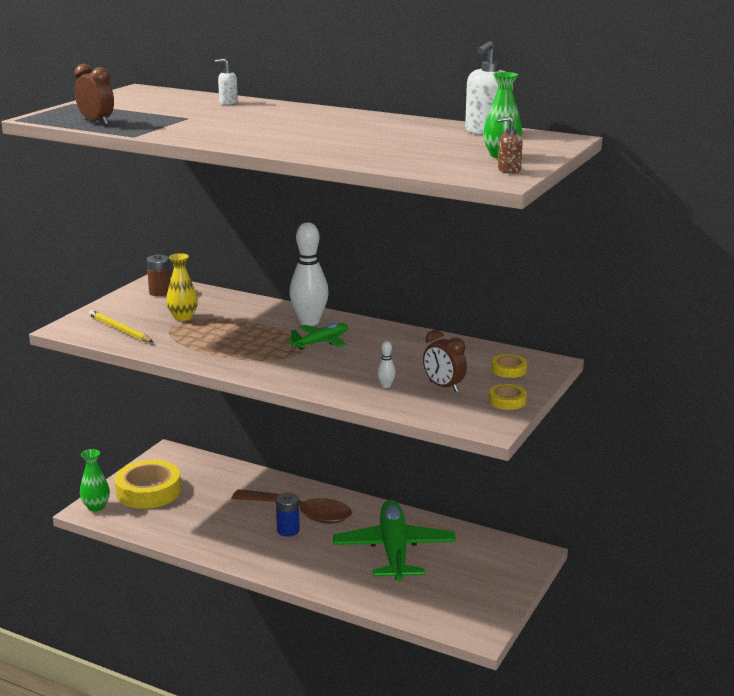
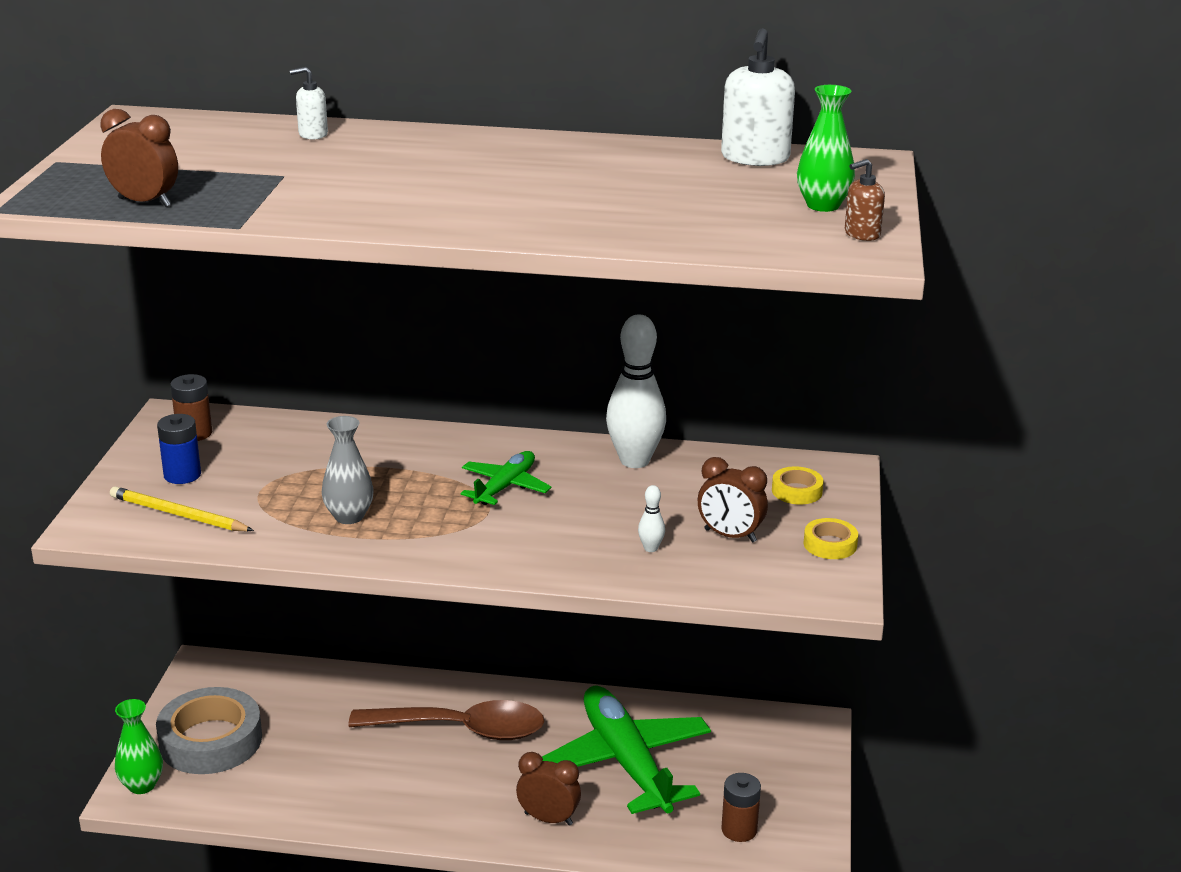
camera: 20 degrees left, 5 degrees up
yellow tape [115,460,181,509] -> grey tape [156,687,262,774]
yellow vase [166,253,198,321] -> none
blue battery [276,493,300,537] -> blue battery moved to [157,414,201,484]
white bowling pin [289,222,329,326] -> white bowling pin moved to [606,315,666,468]
none -> grey vase [322,416,374,524]
none -> brown clock [516,752,581,826]
none -> brown battery [721,773,761,842]

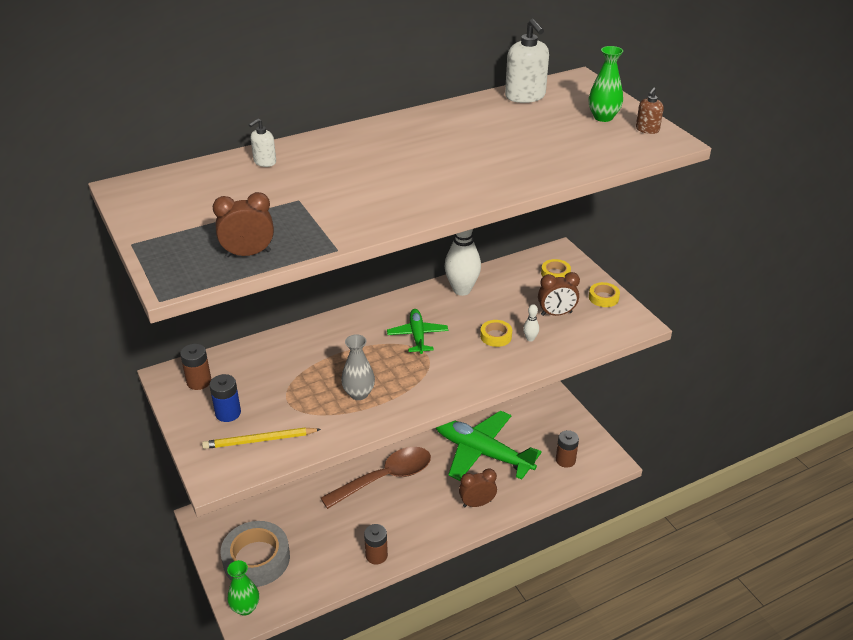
camera: 35 degrees left, 10 degrees up
none -> brown battery [364,524,388,565]
none -> yellow tape [480,320,512,347]

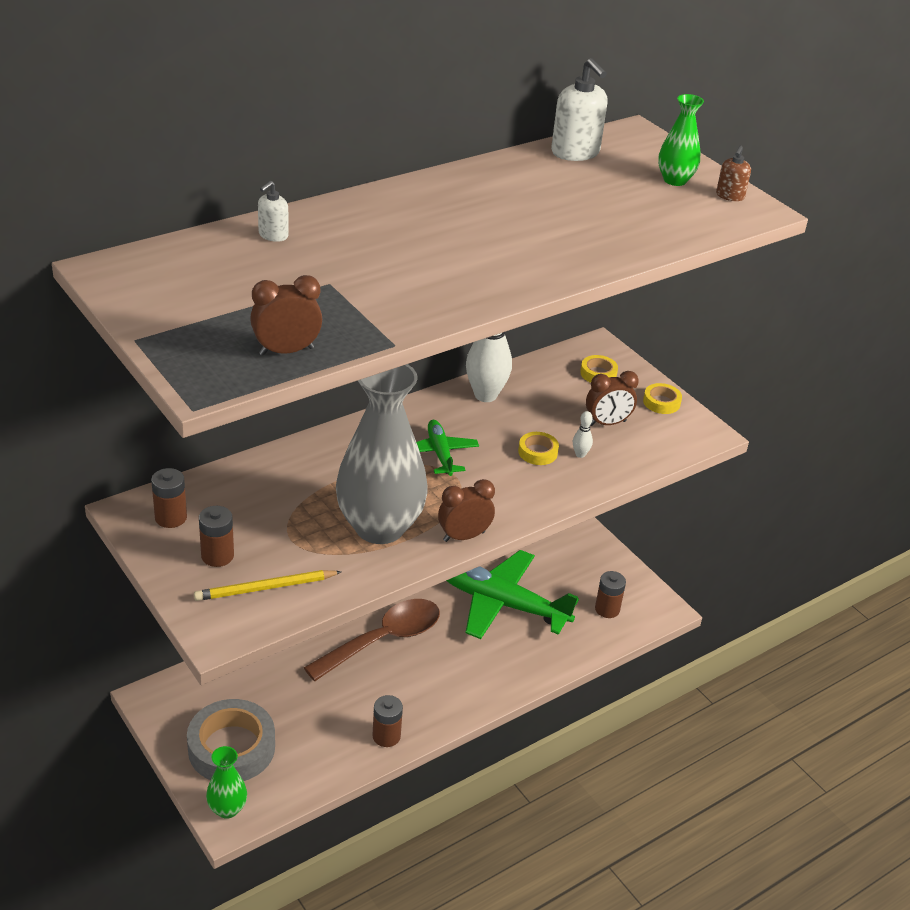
camera: 10 degrees left, 0 degrees up
blue battery [209,374,241,422] -> brown battery [199,506,234,567]
grey vase [341,334,375,400] -> grey vase [336,364,428,544], size x2.14
brown clock [459,469,497,507] -> brown clock moved to [438,479,495,542]

